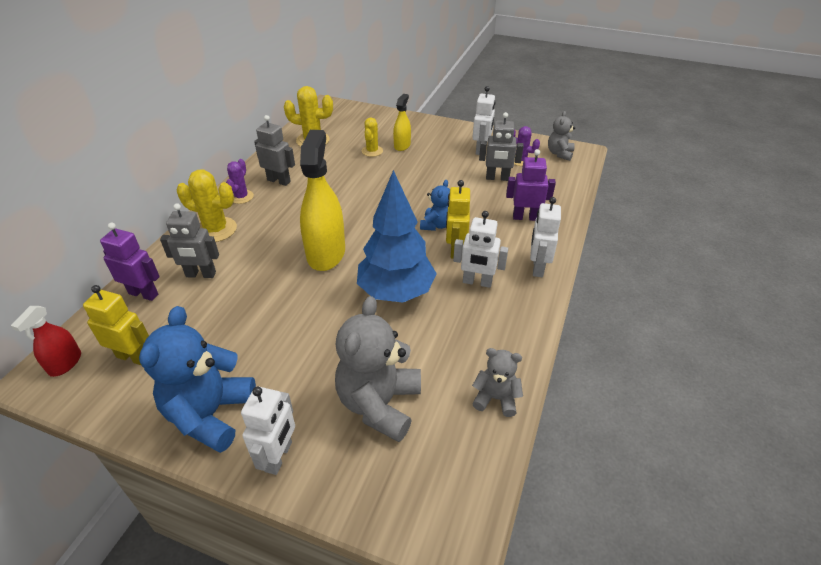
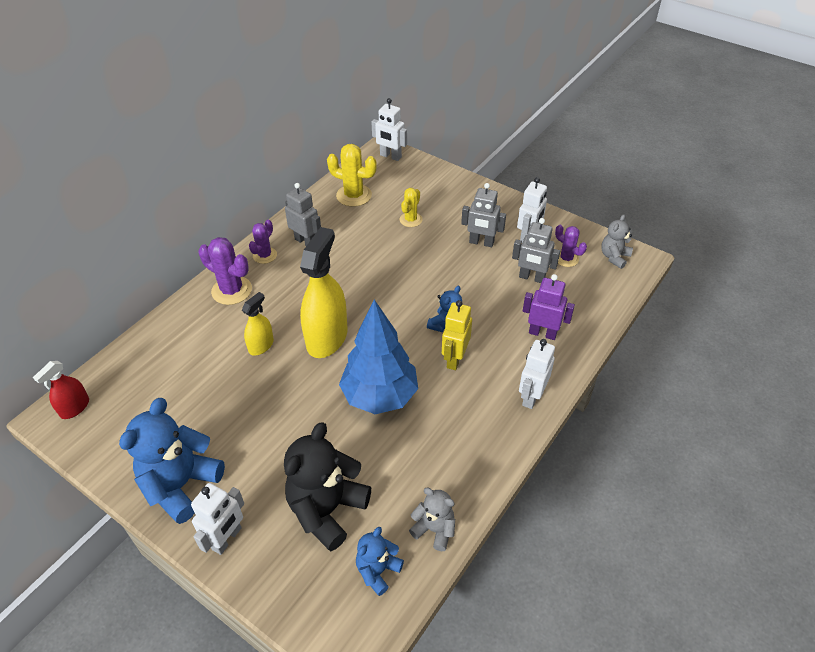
camera: 15 degrees right, 5 degrees up
yellow robot [83,285,149,365] -> none
purple robot [100,223,160,301] -> none
grey robot [160,203,219,278] -> grey robot moved to [461,183,506,247]
yellow cactus [177,170,237,242] -> purple cactus [198,237,252,305]
grey teddy bear [335,296,421,442] -> black teddy bear [284,422,371,551]
yellow spray bottle [393,94,411,151] -> yellow spray bottle moved to [242,292,274,356]
white robot [453,211,508,288] -> white robot moved to [371,98,407,161]
none -> blue teddy bear [356,527,404,596]

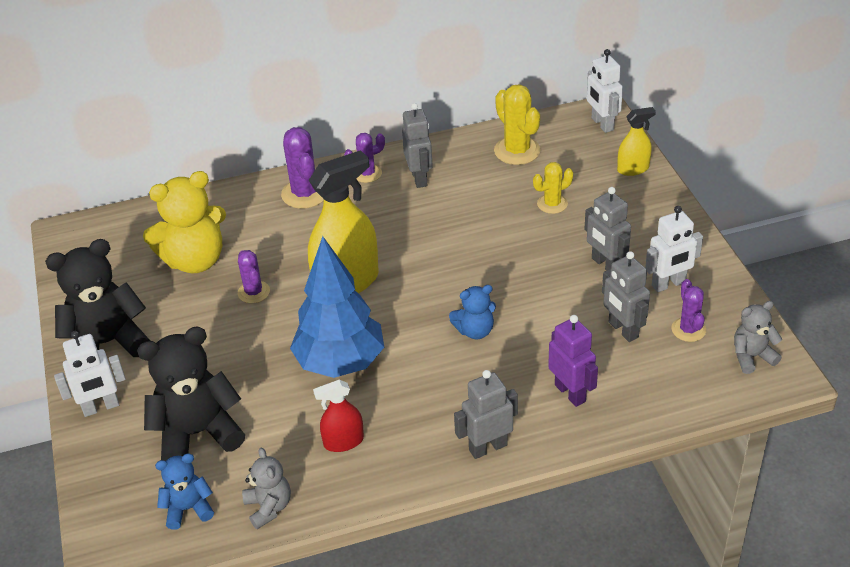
camera: 40 degrees right, 5 degrees down
red spray bottle [33,361,89,419] -> red spray bottle moved to [313,380,364,452]
blue teddy bear [119,398,225,524] -> black teddy bear [45,239,150,357]
yellow spray bottle [242,292,274,356] -> yellow spray bottle moved to [617,107,656,176]
yellow robot [442,300,472,370] -> none
white robot [519,339,555,409] -> grey robot [454,370,518,459]
none -> yellow teddy bear [143,171,226,273]
none -> purple cactus [238,250,270,303]

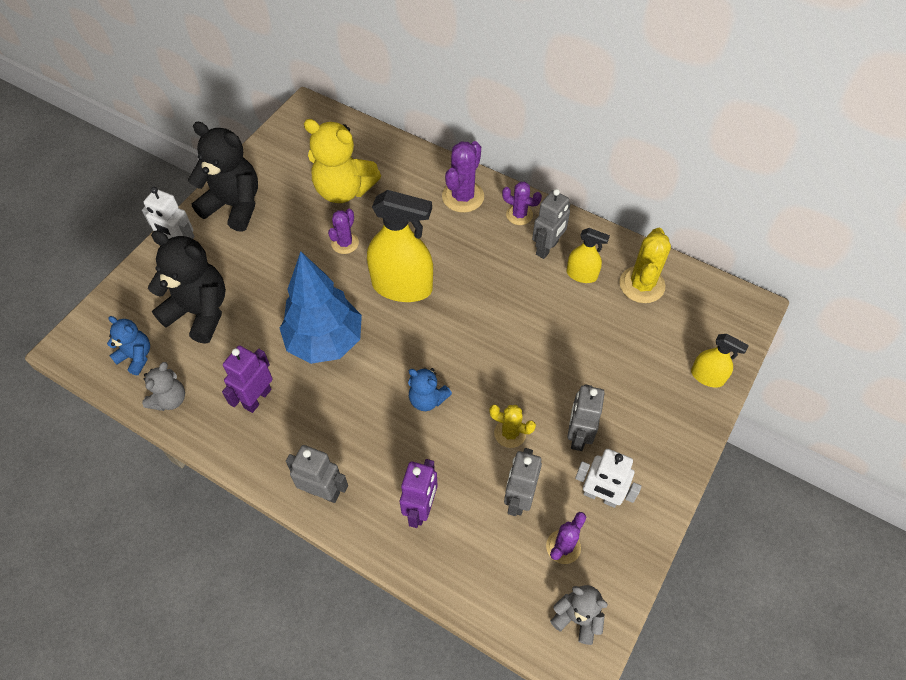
camera: 45 degrees right, 15 degrees up
red spray bottle [313,380,364,452] -> purple robot [222,345,273,413]
yellow cactus [533,162,573,214] -> yellow cactus moved to [489,405,536,448]
white robot [587,49,623,133] -> none
none -> yellow spray bottle [566,228,610,283]

